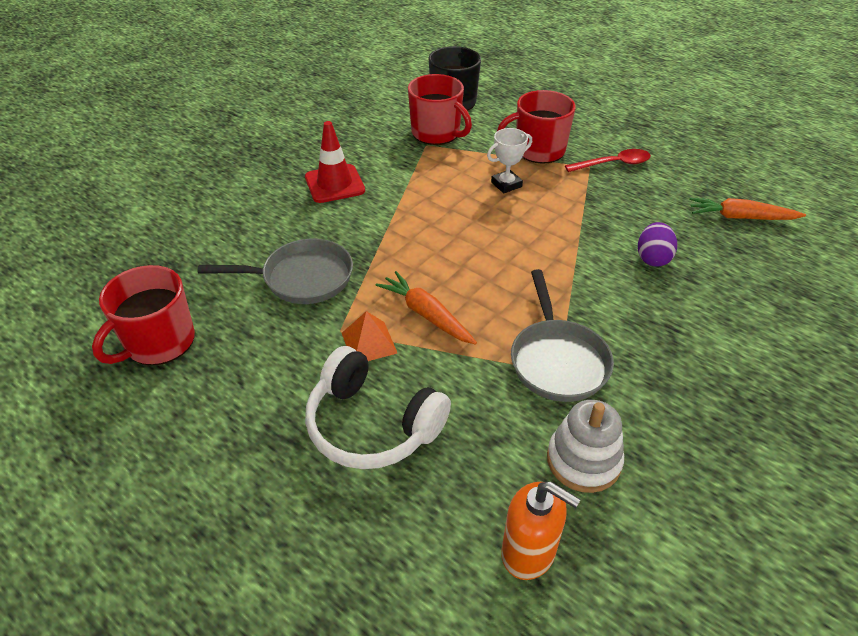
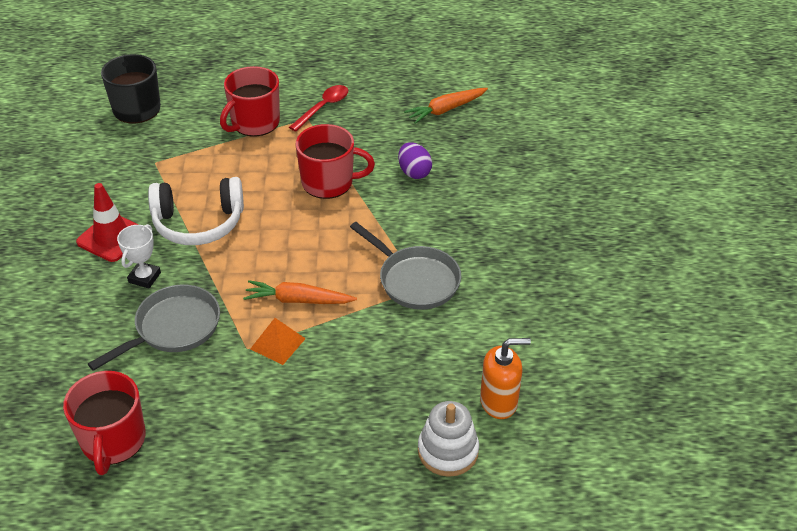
camera: 40 degrees left, 0 degrees up
white headphones [305,346,451,469] -> white headphones moved to [148,177,244,245]
red mug [408,74,472,145] -> red mug moved to [296,124,375,199]
white trophy [487,128,532,193] -> white trophy moved to [117,224,161,289]
white stacking toy [547,400,624,493] -> white stacking toy moved to [418,401,479,477]

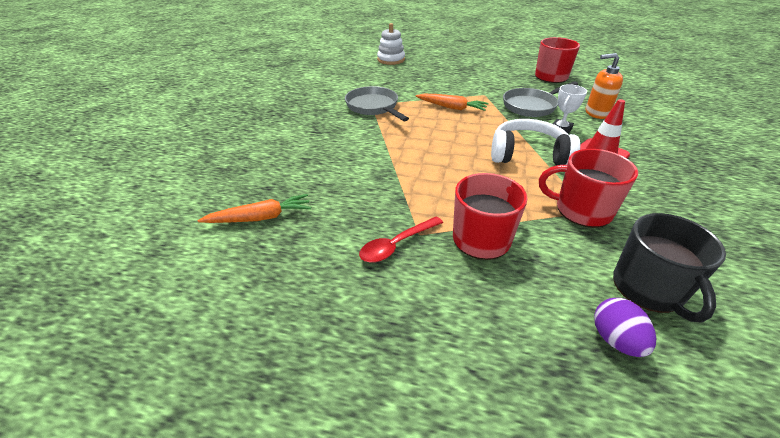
camera: 165 degrees left, 5 degrees down
orange pyramid [250,318,306,365] -> none
red mug [296,124,375,199] -> red mug moved to [539,149,638,228]
purple egg [398,142,432,179] -> purple egg moved to [594,298,657,357]
orange soap dispenser [480,338,531,419] -> orange soap dispenser moved to [586,53,623,119]

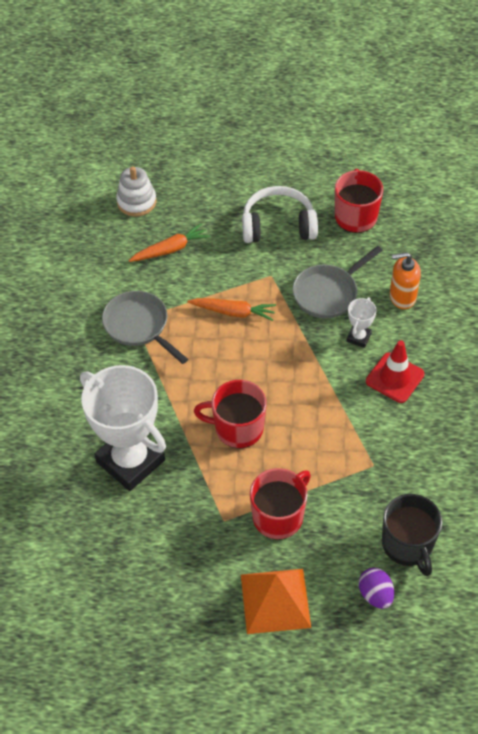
camera: 10 degrees left, 15 degrees up
orange carrot [197,194,311,223] -> orange carrot moved to [129,223,210,262]
red spoon [359,216,443,263] -> none
white headphones [491,119,580,166] -> white headphones moved to [242,186,318,243]
red mug [539,149,638,228] -> red mug moved to [194,380,267,448]
none -> white trophy [80,365,166,491]
none -> orange pyramid [241,569,311,634]

